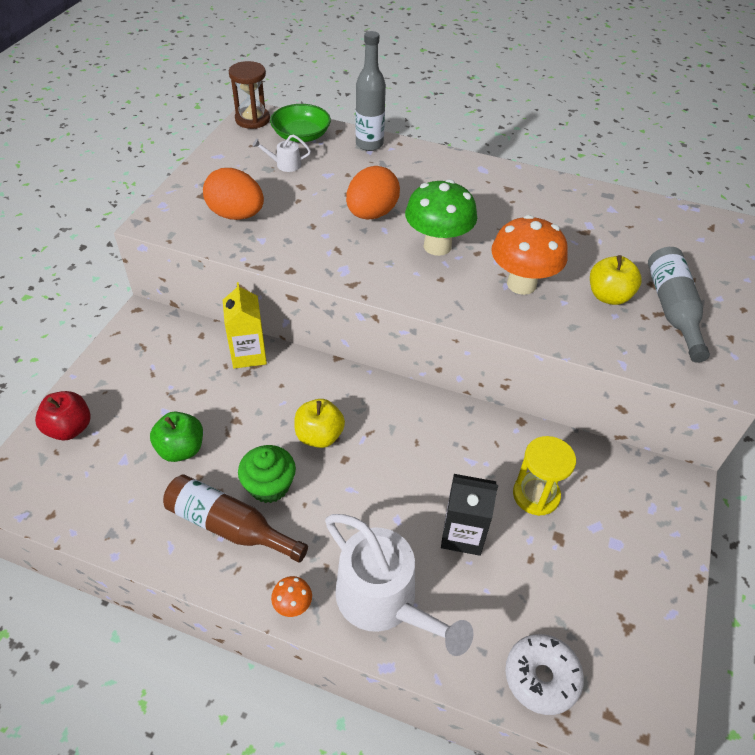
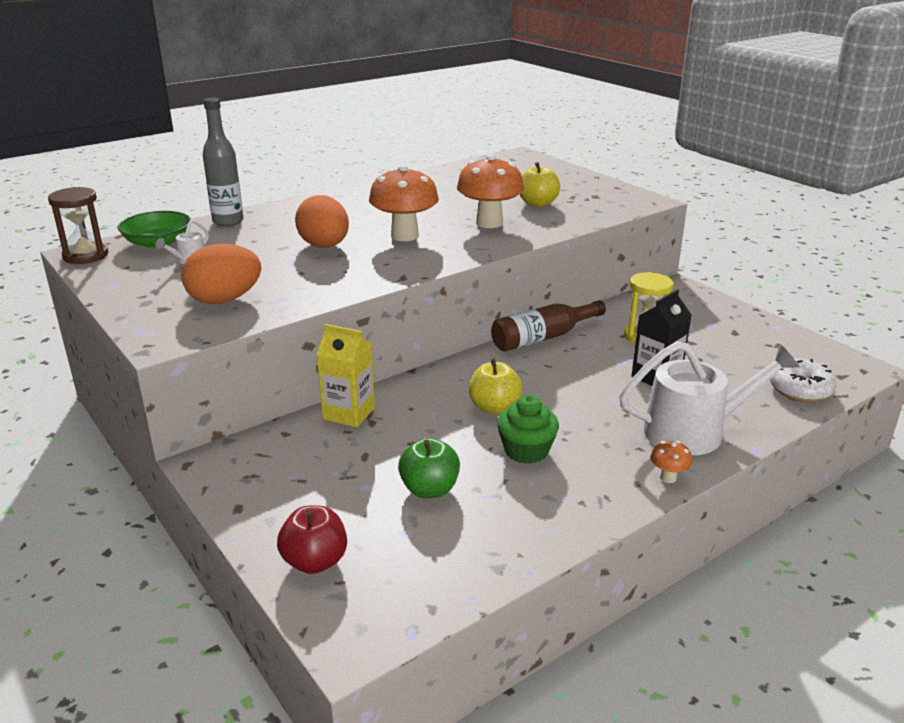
camera: 55 degrees left, 20 degrees down
brown bottle [163,474,308,563] -> brown bottle moved to [491,300,606,352]
green mushroom [405,179,477,256] -> orange mushroom [369,165,439,241]
grey bottle [648,247,710,363] -> none

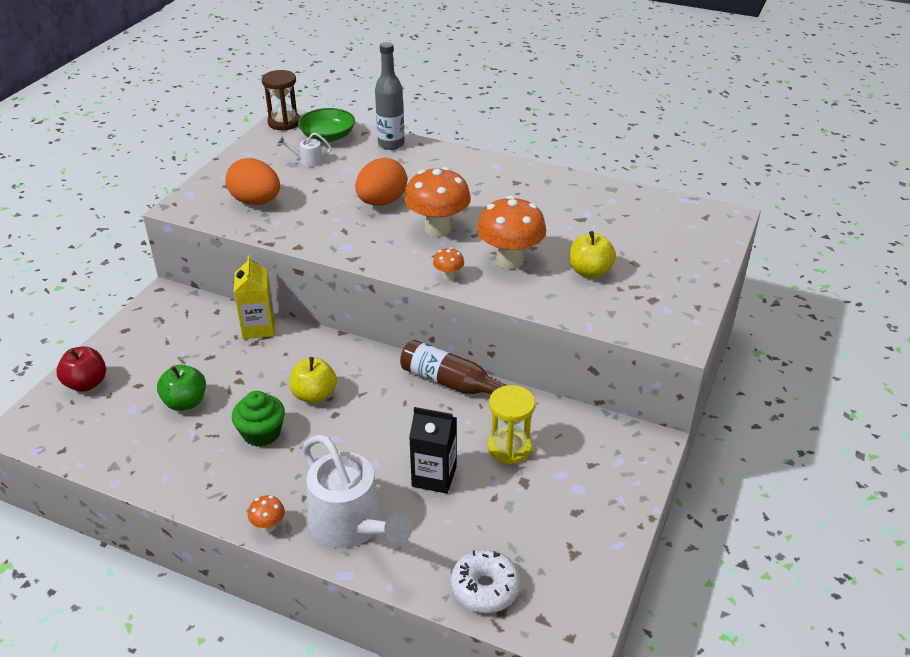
camera: 60 degrees right, 10 degrees up
none -> orange mushroom [433,247,464,281]

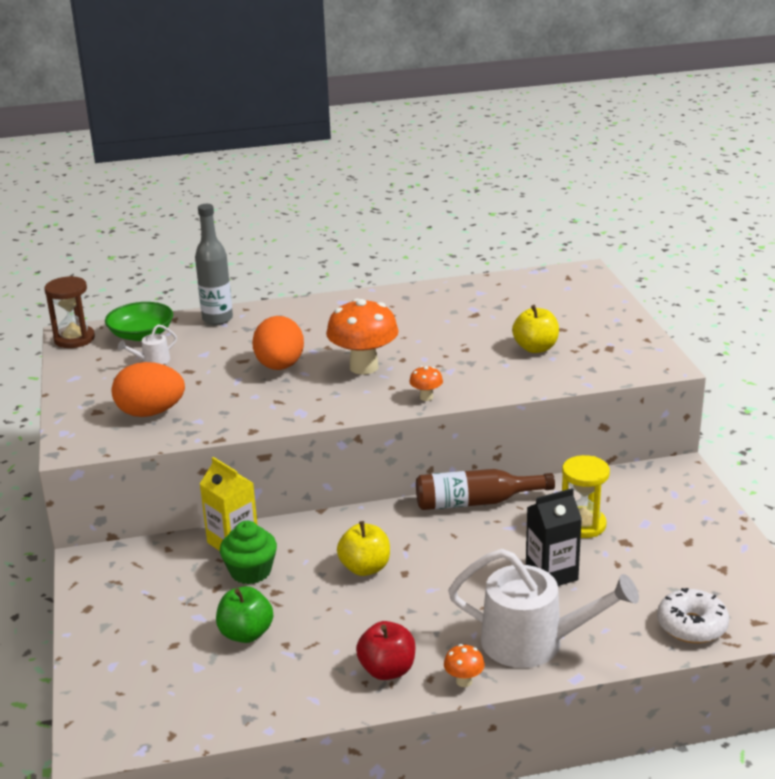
camera: 35 degrees left, 10 degrees down
red apple [56,346,106,392] -> red apple moved to [356,621,416,680]
green cupcake [232,391,285,447] -> green cupcake moved to [220,521,277,584]
orange mushroom [477,196,546,269] -> none

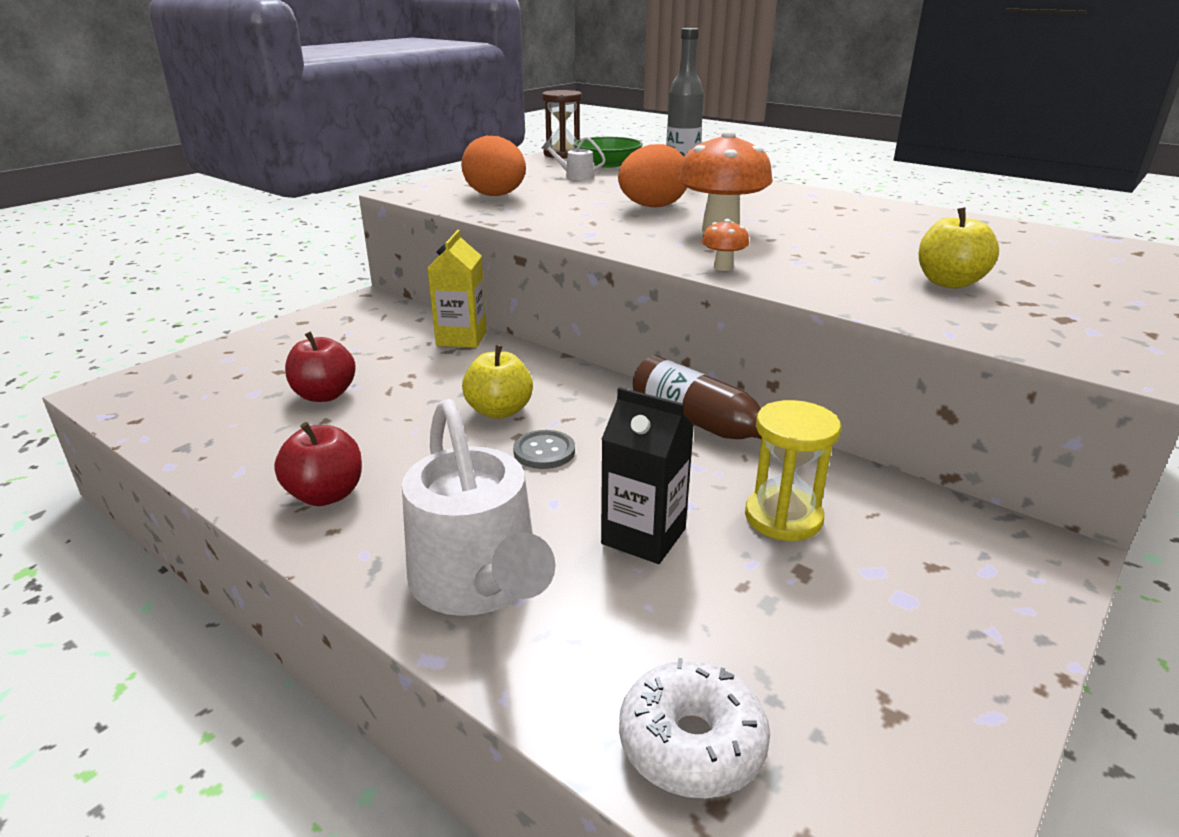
camera: 50 degrees right, 0 degrees up
green apple [216,586,273,643] -> red apple [285,332,356,402]
green cupcake [220,521,277,584] -> none
orange mushroom [444,644,485,687] -> none
none -> grey button [513,430,575,469]

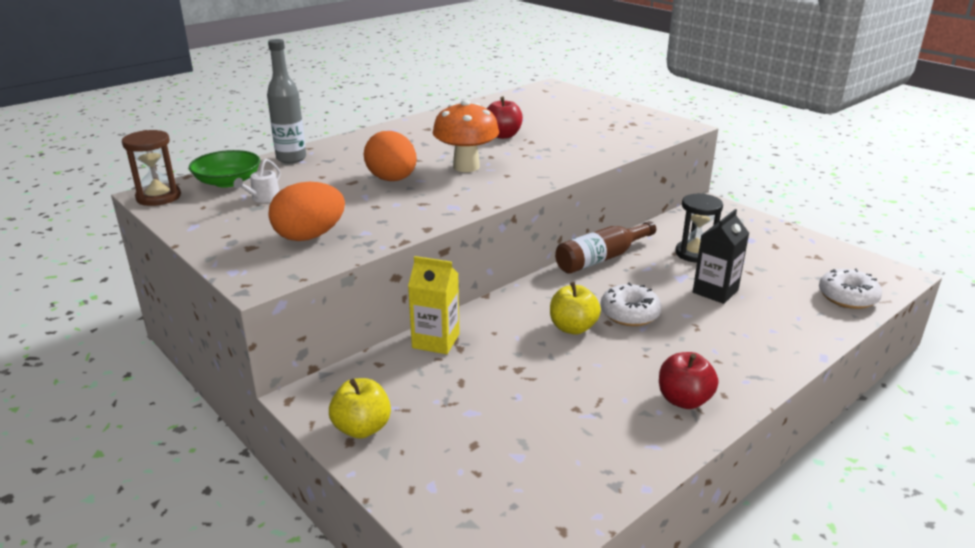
camera: 80 degrees left, 0 degrees up
red apple [285,332,356,402] -> red apple moved to [487,96,523,139]
white watering can [402,399,555,616] -> none
grey button [513,430,575,469] -> white donut [600,282,662,326]
orange mushroom [702,219,749,271] -> none
yellow hourglass [745,400,841,541] -> black hourglass [675,193,723,263]
yellow apple [919,207,999,288] -> yellow apple moved to [329,378,391,439]

